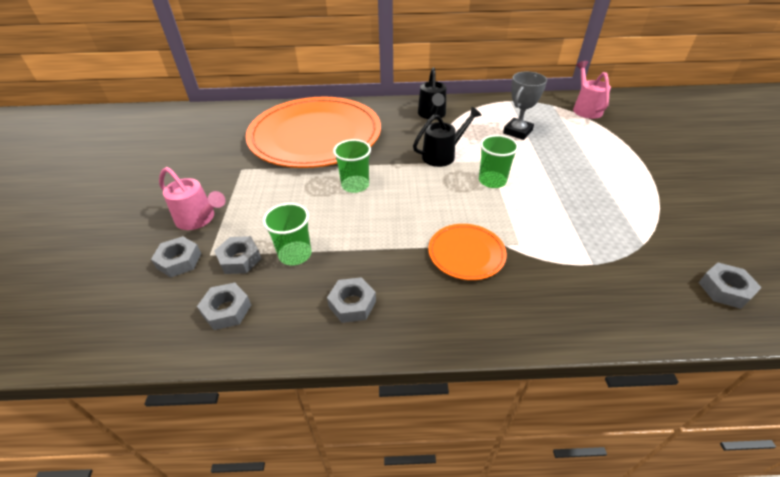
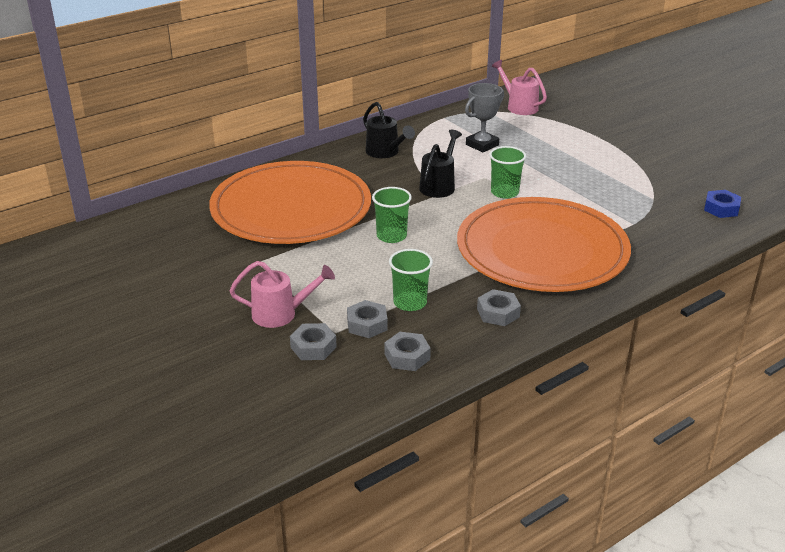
camera: 35 degrees left, 10 degrees down
orange plate [428,224,507,280] -> orange plate [457,197,631,292], size x2.39
grey trophy [503,71,547,140] -> grey trophy turned 45 degrees clockwise [465,83,504,152]
grey nut [698,262,762,309] -> blue nut [704,190,741,218]

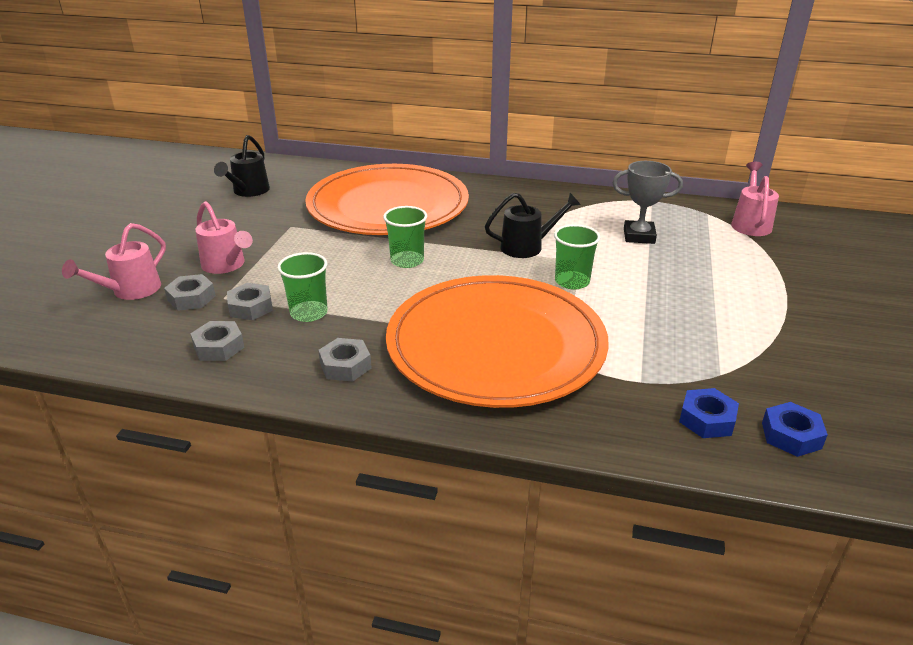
camera: 50 degrees right, 0 degrees up
black watering can [363,102,415,158] -> black watering can moved to [214,135,270,197]
none -> pink watering can [62,223,166,300]
none -> blue nut [679,388,739,438]

